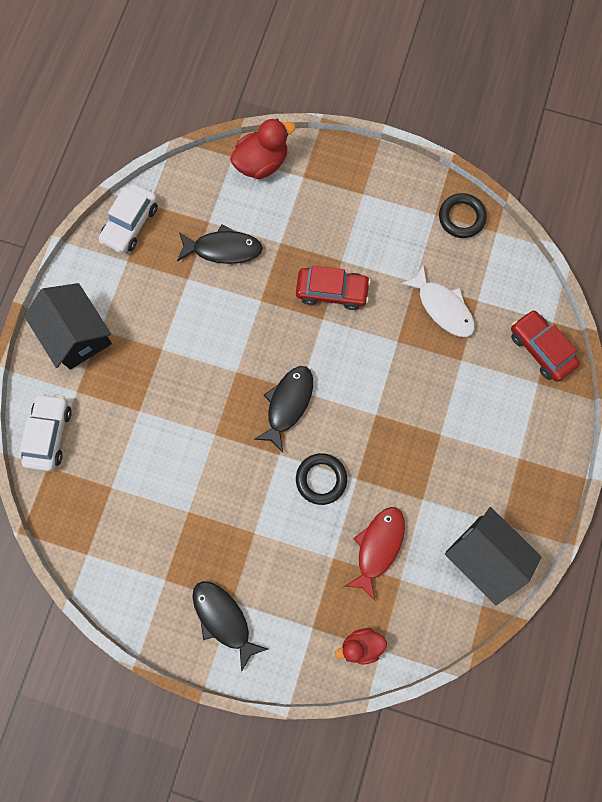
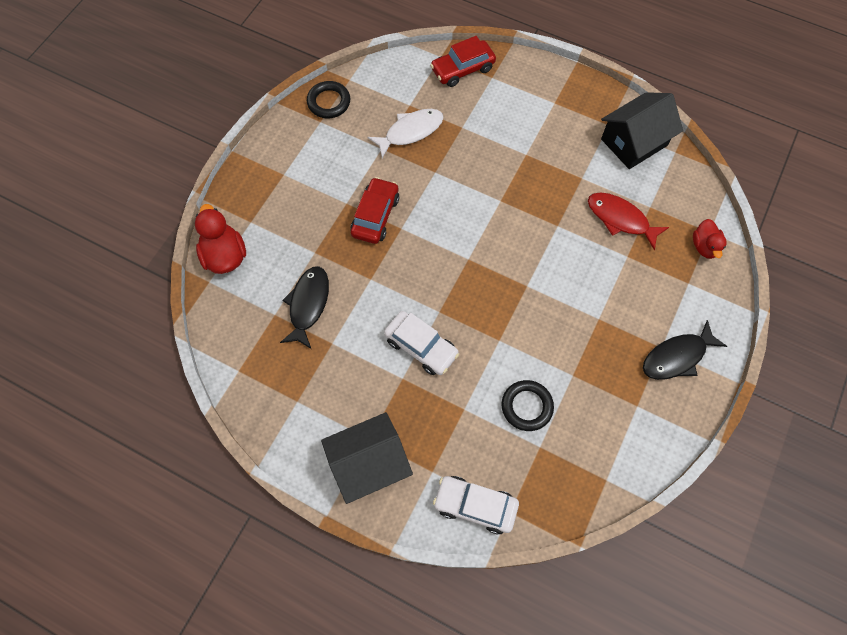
camera: 80 degrees left, 10 degrees down
white car [99,184,158,254] -> white car moved to [384,311,459,375]
black fish [254,366,313,452] -> none
black ring [296,453,347,505] -> black ring moved to [501,380,554,431]

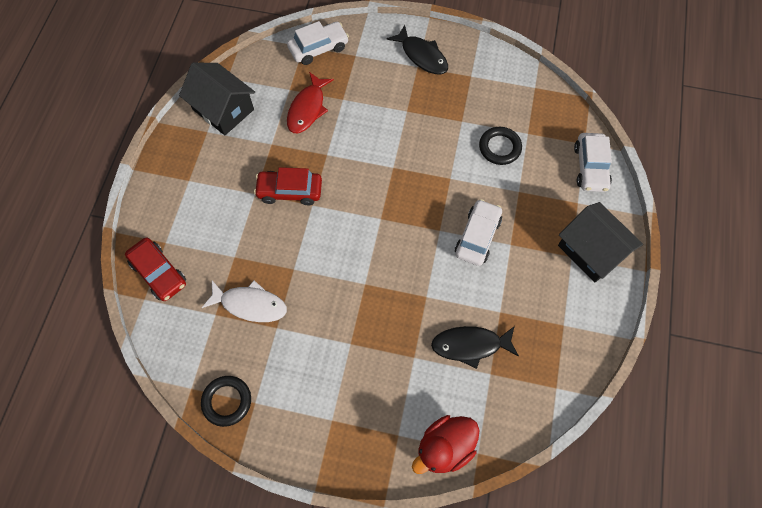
camera: 105 degrees left, 0 degrees up
red car [350,177,399,244] -> red car moved to [254,167,322,205]
white fish [368,109,444,158] -> white fish turned 150 degrees clockwise [202,280,287,322]
red duck [693,219,727,259] -> white car [287,21,349,65]

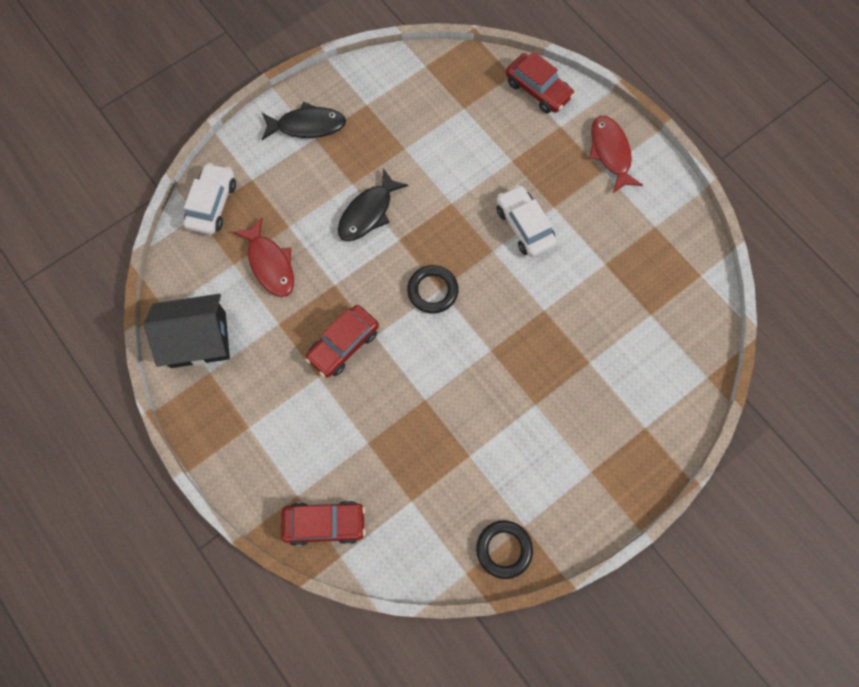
camera: 50 degrees left, 5 degrees up
white fish [202,280,287,322] -> none
red duck [412,415,479,474] -> none
black fish [431,326,519,369] -> black fish moved to [338,168,408,241]
black ring [479,127,522,165] -> black ring moved to [407,265,458,314]
black house [558,202,643,283] -> red fish [589,116,643,193]
white car [574,133,612,192] -> red car [506,52,575,113]

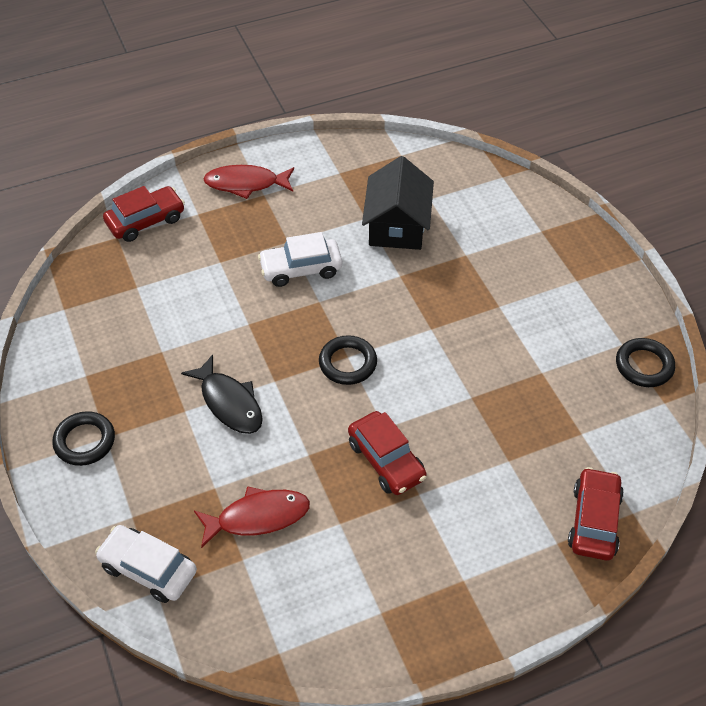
camera: 75 degrees left, 20 degrees down
black house [144,294,230,368] -> black house moved to [362,156,434,250]
black fish [262,102,346,140] -> black ring [52,411,115,466]

